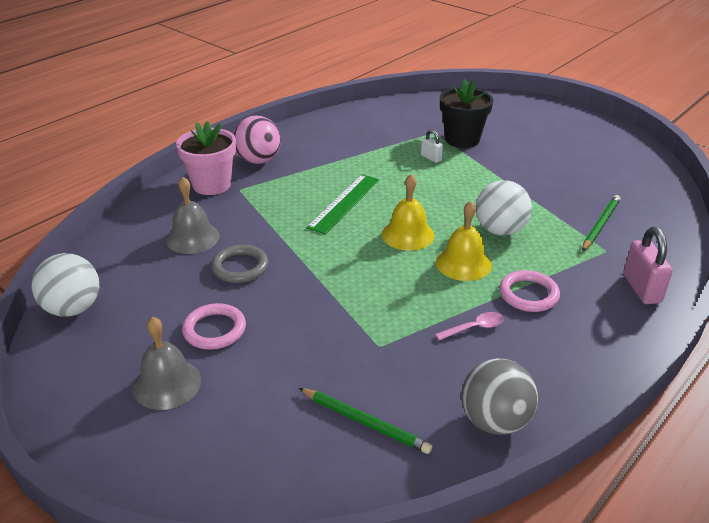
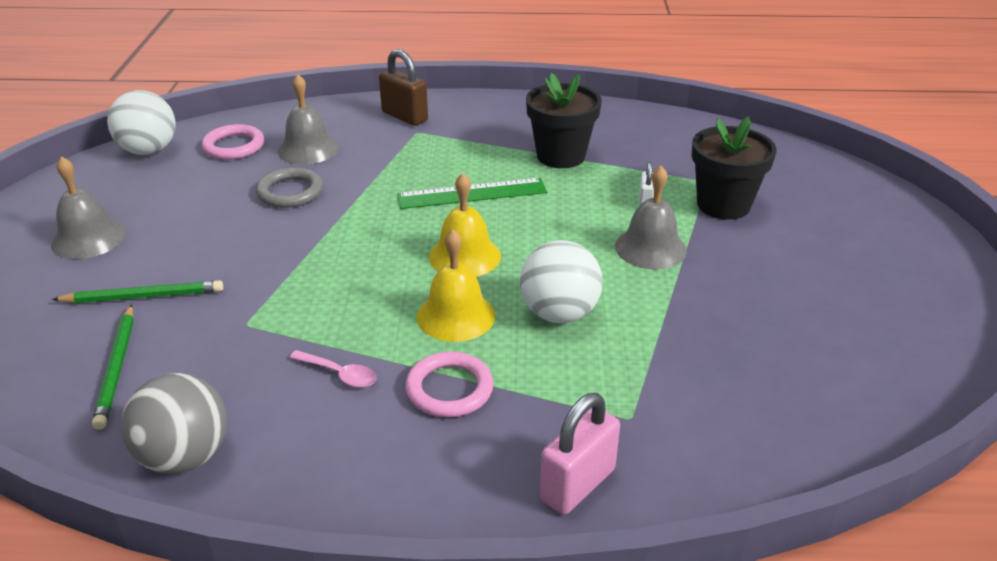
camera: 50 degrees right, 0 degrees up
pink flower pot [176,121,236,195] -> brown padlock [379,49,428,126]
pink ring [182,303,246,350] -> pink ring moved to [202,124,264,160]
pink ball [233,116,281,164] -> none
green pencil [582,195,621,251] -> green pencil moved to [52,280,223,303]
none -> black flower pot [526,73,602,168]
none -> grey bell [615,166,687,269]

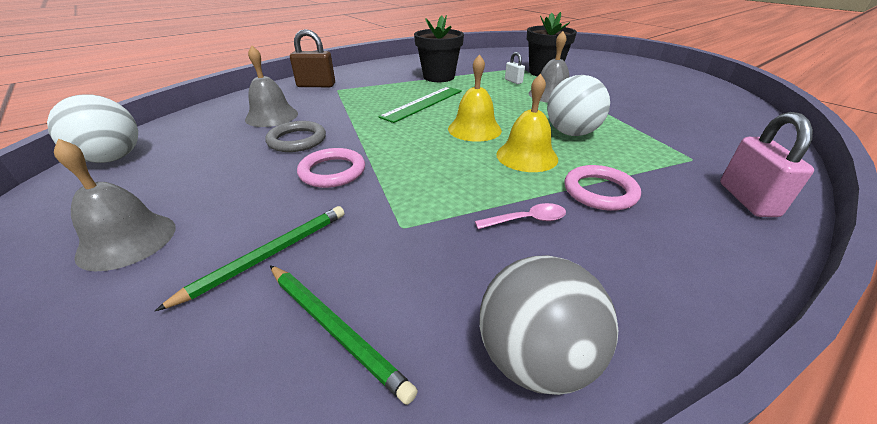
camera: 40 degrees left, 0 degrees up
pink ring [202,124,264,160] -> pink ring moved to [297,148,365,188]

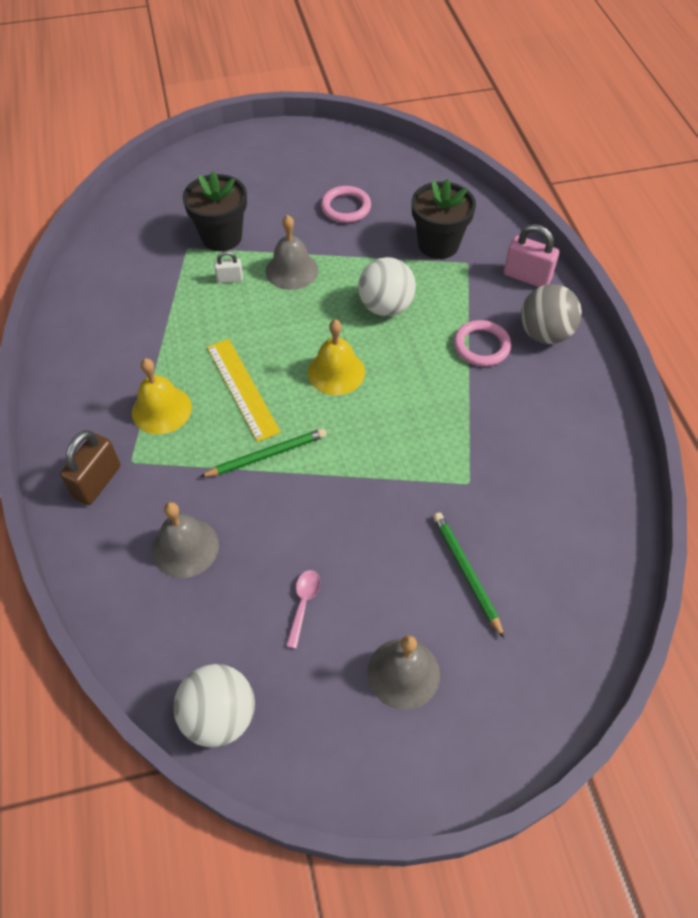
camera: 65 degrees left, 20 degrees up
grey ring [265,121,326,152] -> none
green pencil [270,265,418,405] -> green pencil moved to [200,428,326,477]
pink ring [297,148,365,188] -> pink ring moved to [321,186,371,223]
green ruler [379,87,462,123] -> yellow ruler [207,339,281,442]
black flower pot [414,15,464,82] -> black flower pot moved to [411,179,476,259]
pink spoon [475,203,566,229] -> pink spoon moved to [286,570,320,649]
grey ball [479,255,618,395] -> grey ball moved to [521,284,582,344]
yellow bell [496,74,558,172] -> yellow bell moved to [132,358,192,434]

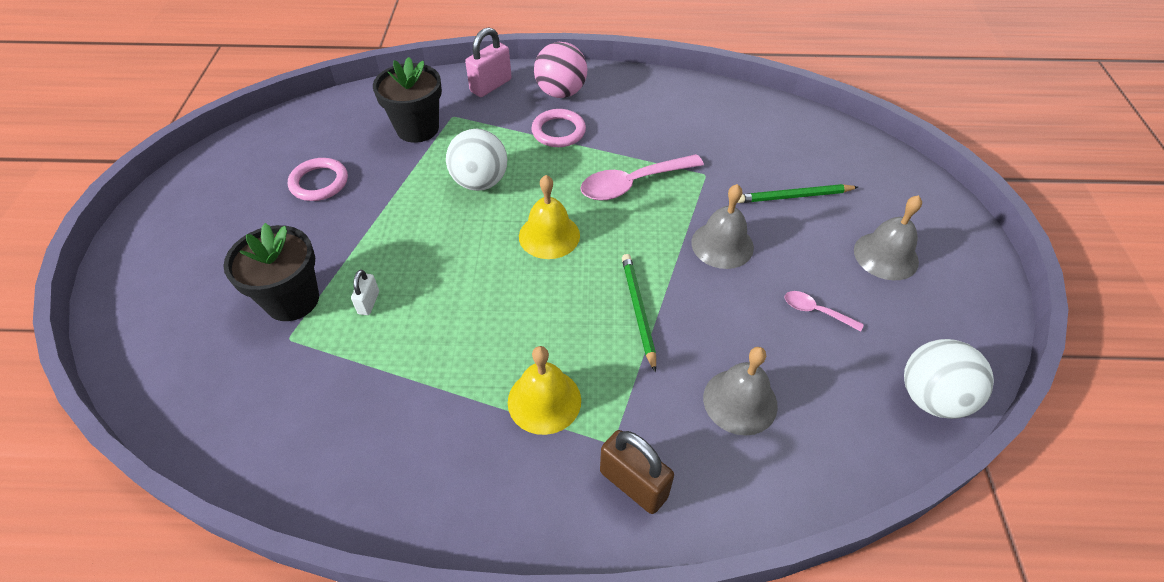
camera: 75 degrees left, 5 degrees down
yellow ruler [207,339,281,442] -> none
grey bell [266,215,318,290] -> grey bell moved to [691,184,754,269]
grey ball [521,284,582,344] -> pink ball [534,42,587,98]
none -> pink spoon [580,154,704,201]

